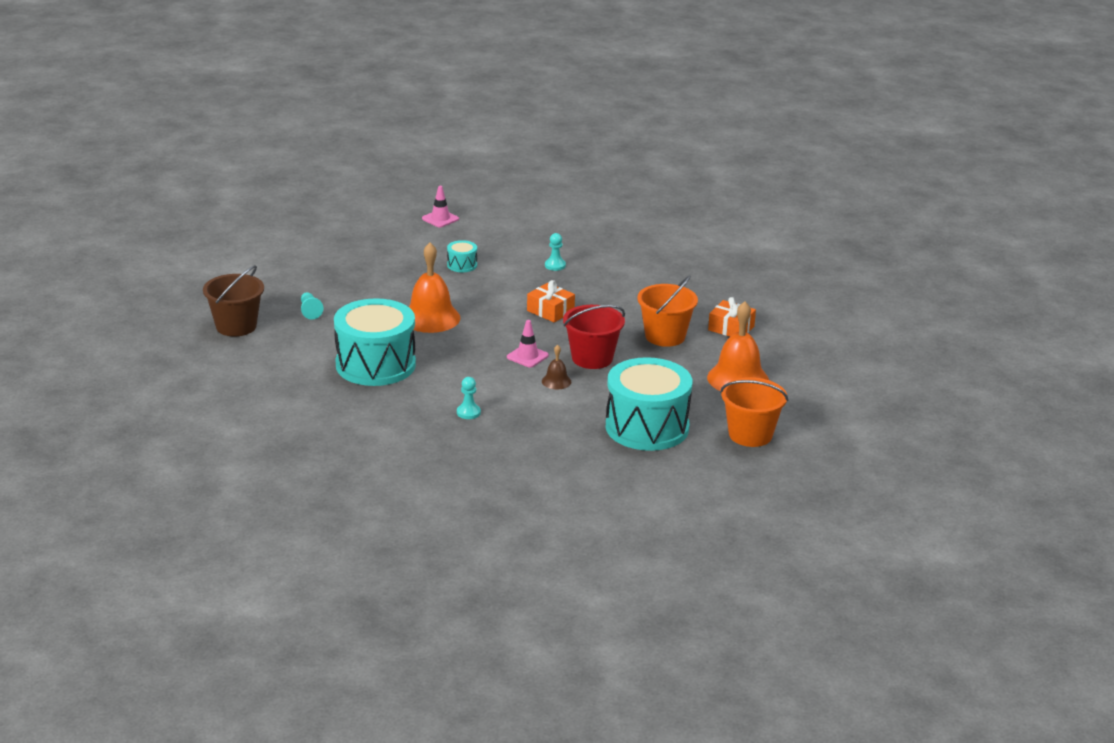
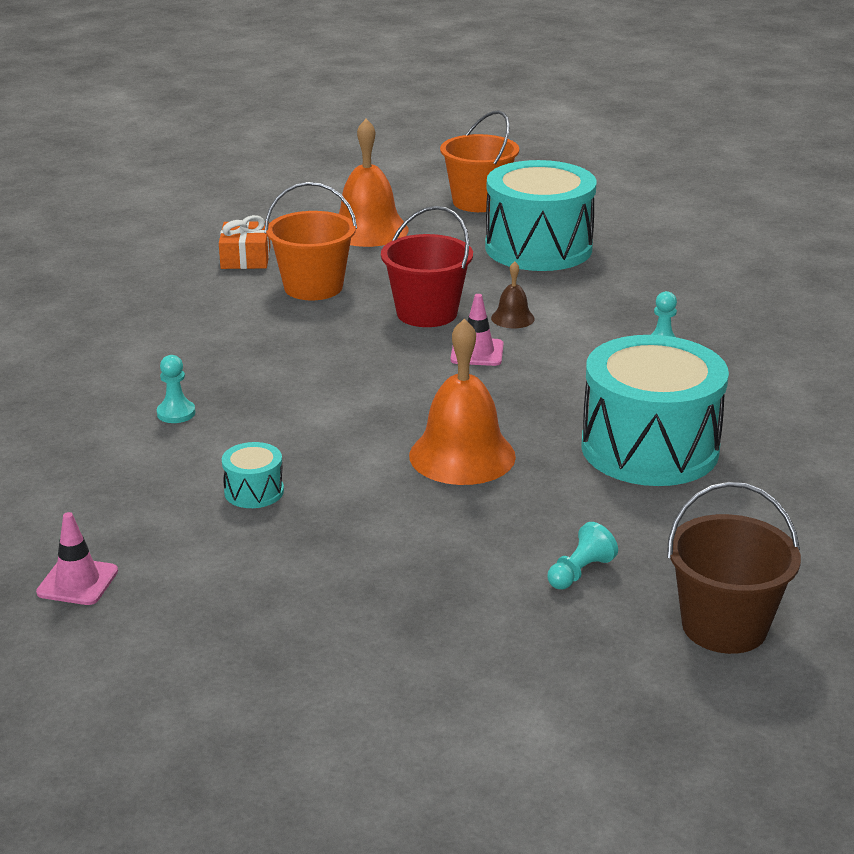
camera: 120 degrees left, 0 degrees up
orange gift [527,280,575,323] -> none

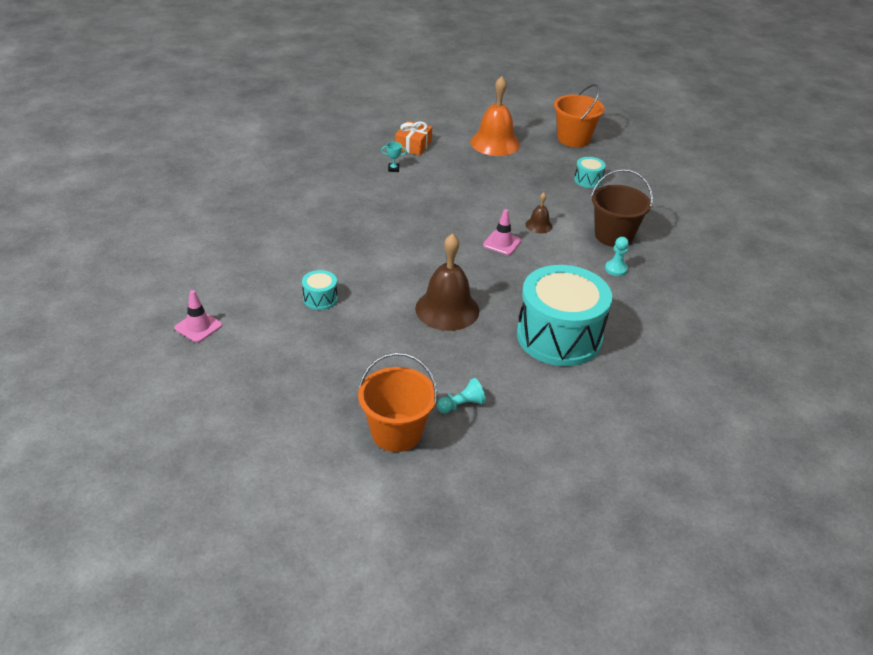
camera: 20 degrees right, 10 degrees up
turquoise pawn [157,355,195,423] -> none
orange bucket [265,182,357,300] -> orange bucket moved to [358,352,438,452]
red bucket [381,206,473,327] -> none
orange bell [409,318,516,485] -> brown bell [415,233,479,331]
turquoise drum [485,160,596,271] -> turquoise drum [574,157,606,188], size x0.41
brown bucket [667,482,801,654] -> brown bucket moved to [591,169,653,247]
none -> turquoise trophy [381,142,407,172]

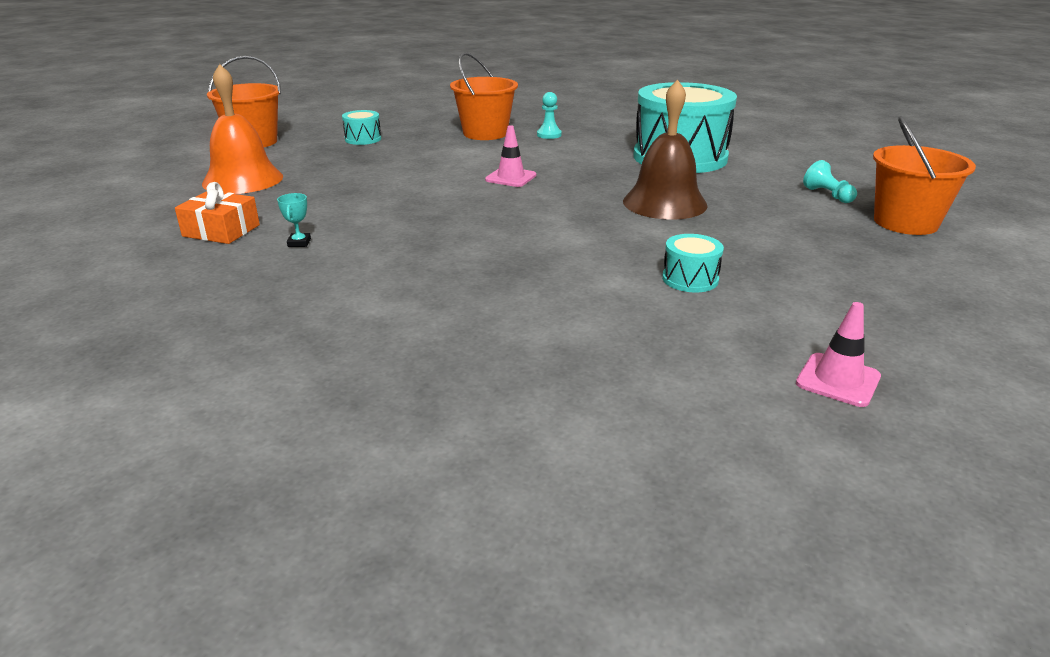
camera: 90 degrees left, 10 degrees down
brown bell [526,192,553,233] -> none
brown bucket [591,169,653,247] -> orange bucket [450,52,518,140]

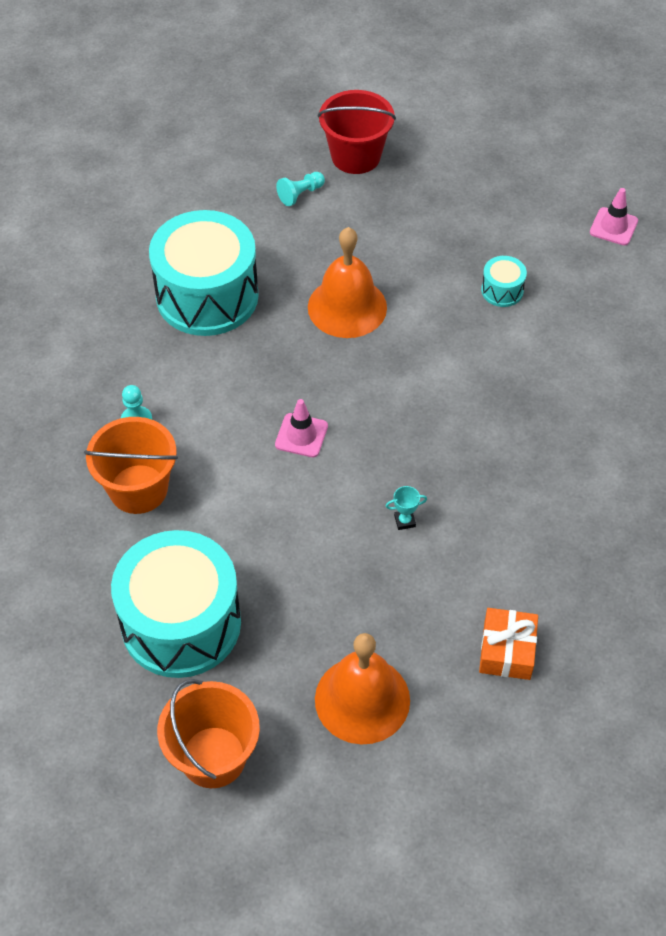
camera: 100 degrees left, 25 degrees up
turquoise trophy [277,193,311,247] -> turquoise trophy moved to [386,486,427,530]
turquoise drum [342,110,381,145] -> turquoise drum [111,530,241,678], size x2.41
brown bell [623,79,708,220] -> orange bell [308,227,387,338]
orange bucket [873,116,976,235] -> red bucket [317,90,396,174]

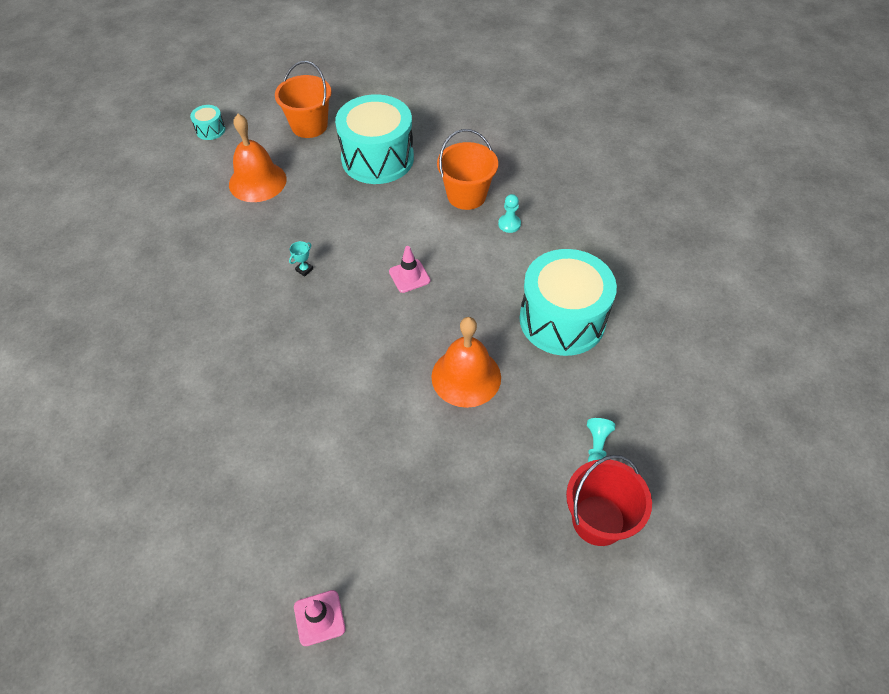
camera: 140 degrees right, 0 degrees up
orange gift [479,608,538,680] -> none
turquoise drum [481,256,527,307] -> turquoise drum moved to [190,105,225,140]

